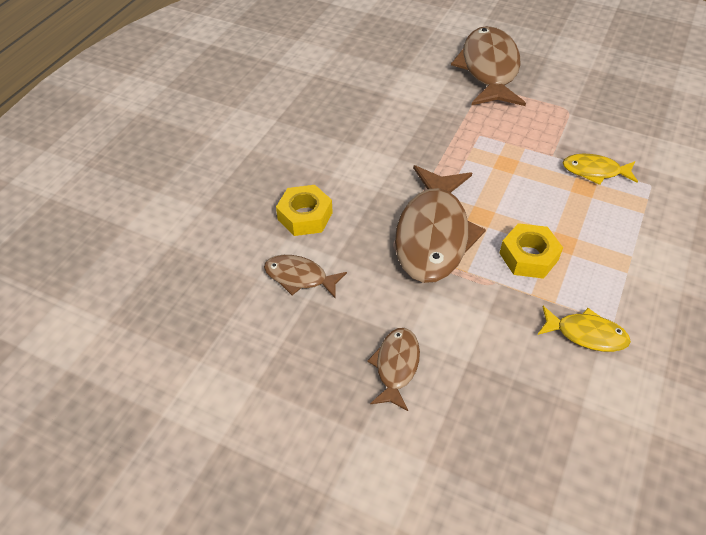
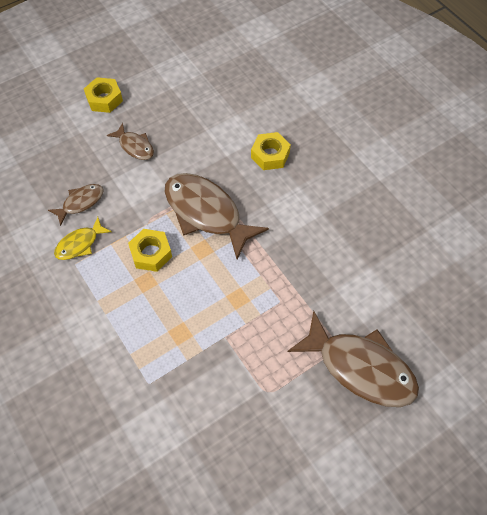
camera: 120 degrees right, 10 degrees up
brown fish [264,255,347,298] -> brown fish moved to [48,184,104,226]
yellow fish [562,154,638,185] -> none
none -> yellow nut [84,77,123,113]

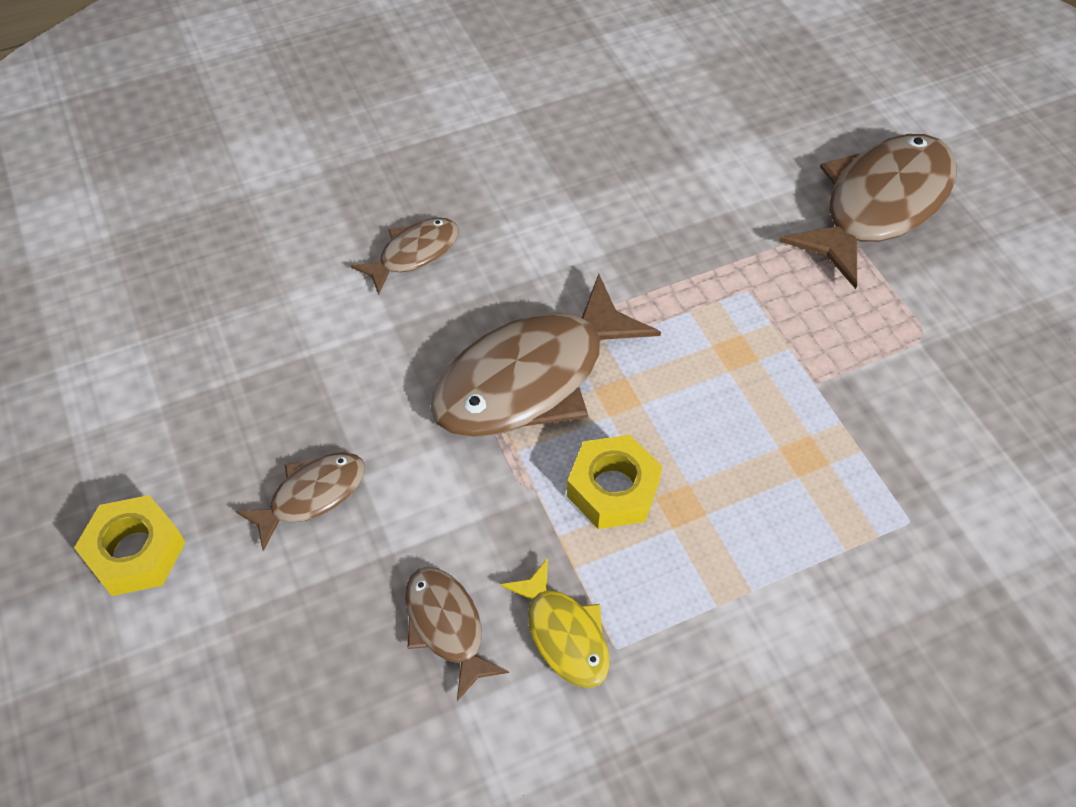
camera: 80 degrees left, 5 degrees down
yellow nut [251,132,291,170] -> brown fish [351,217,459,295]

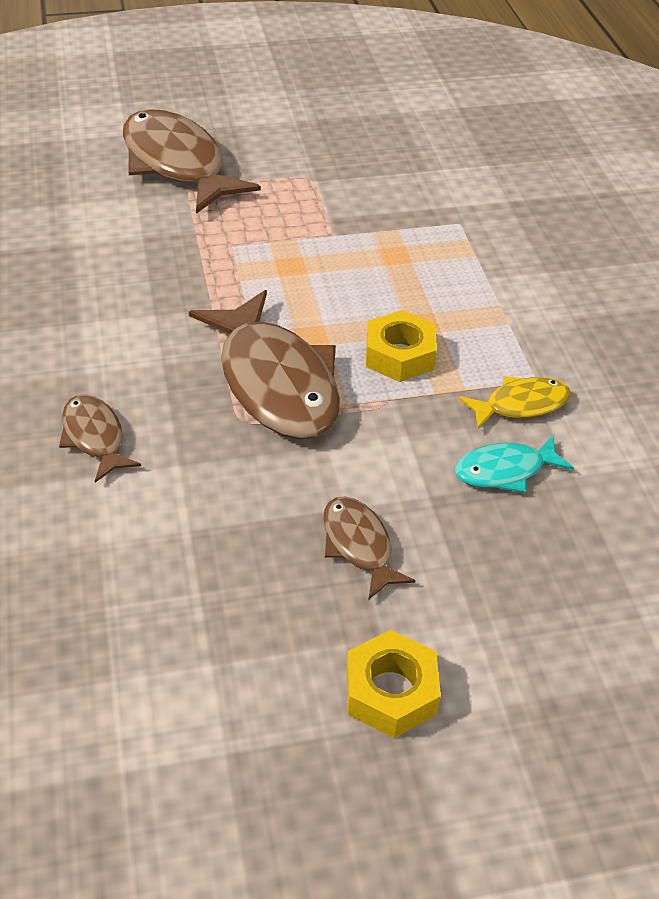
camera: 80 degrees left, 10 degrees down
brown fish [405,567,509,701] -> turquoise fish [454,435,574,493]

